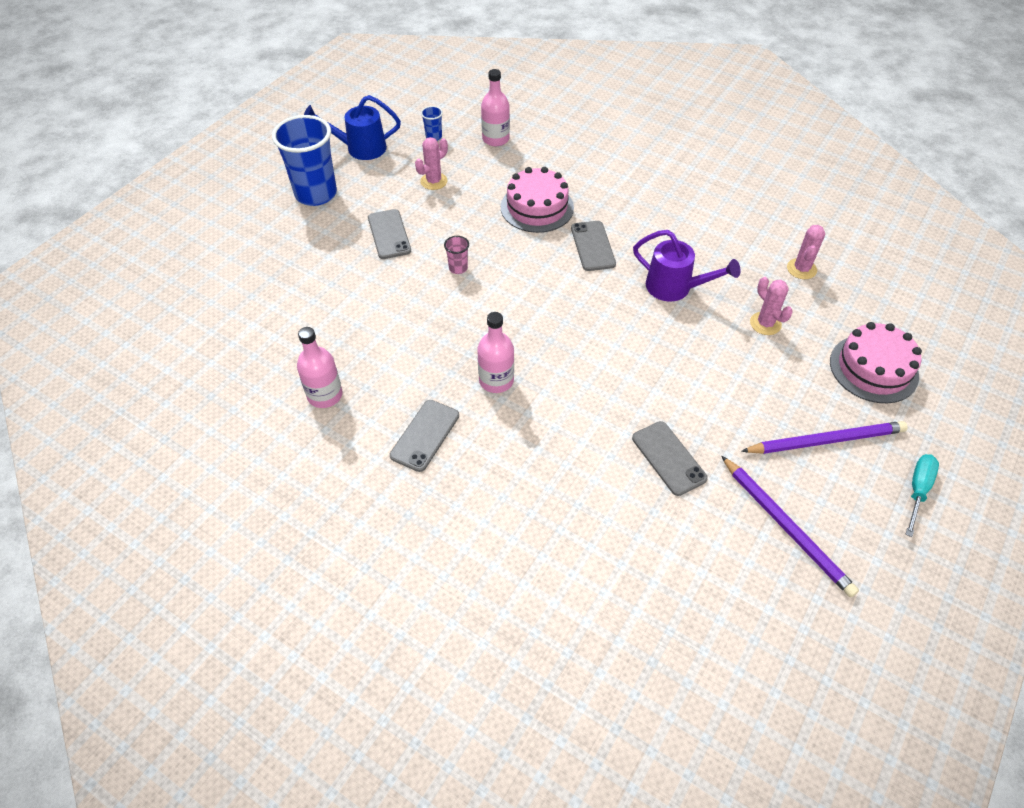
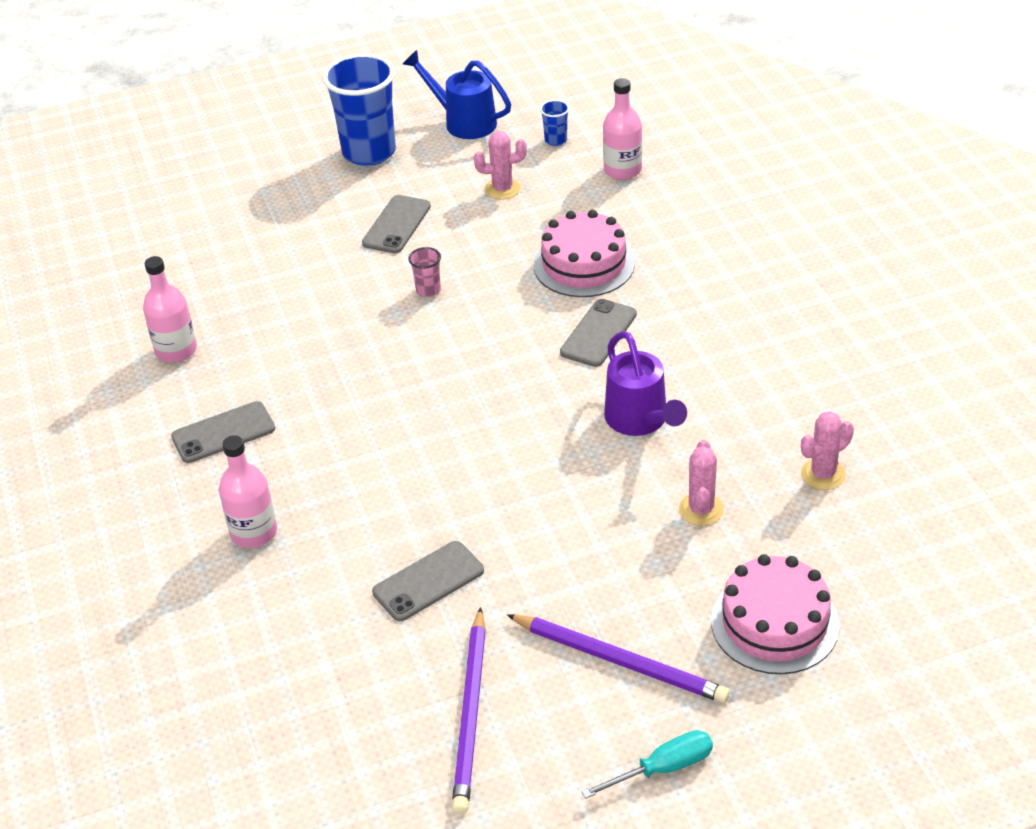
camera: 40 degrees right, 10 degrees down
pink bottle [477,312,514,393] -> pink bottle moved to [219,435,277,548]
grey phone [632,421,708,496] -> grey phone turned 45 degrees clockwise [372,541,484,621]

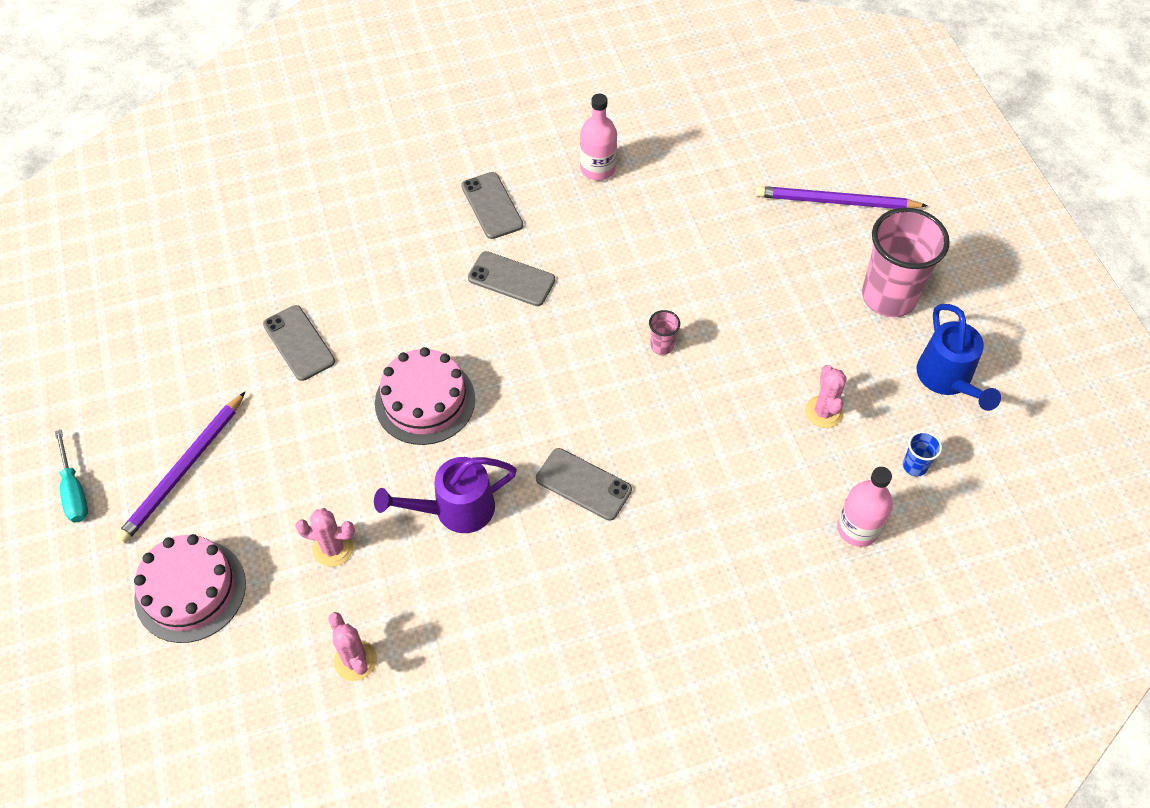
camera: 90 degrees right, 15 degrees up
pink bottle [219,435,277,548] -> none
blue cup [322,53,396,166] -> pink cup [862,208,950,317]
grey phone [362,195,431,253] -> grey phone moved to [468,251,555,306]
blue watering can [403,50,511,139] -> blue watering can turned 135 degrees clockwise [917,304,1001,411]
purple pencil [452,607,486,814] -> purple pencil moved to [755,186,928,209]
pink cake [534,210,635,297] -> pink cake moved to [375,347,475,445]

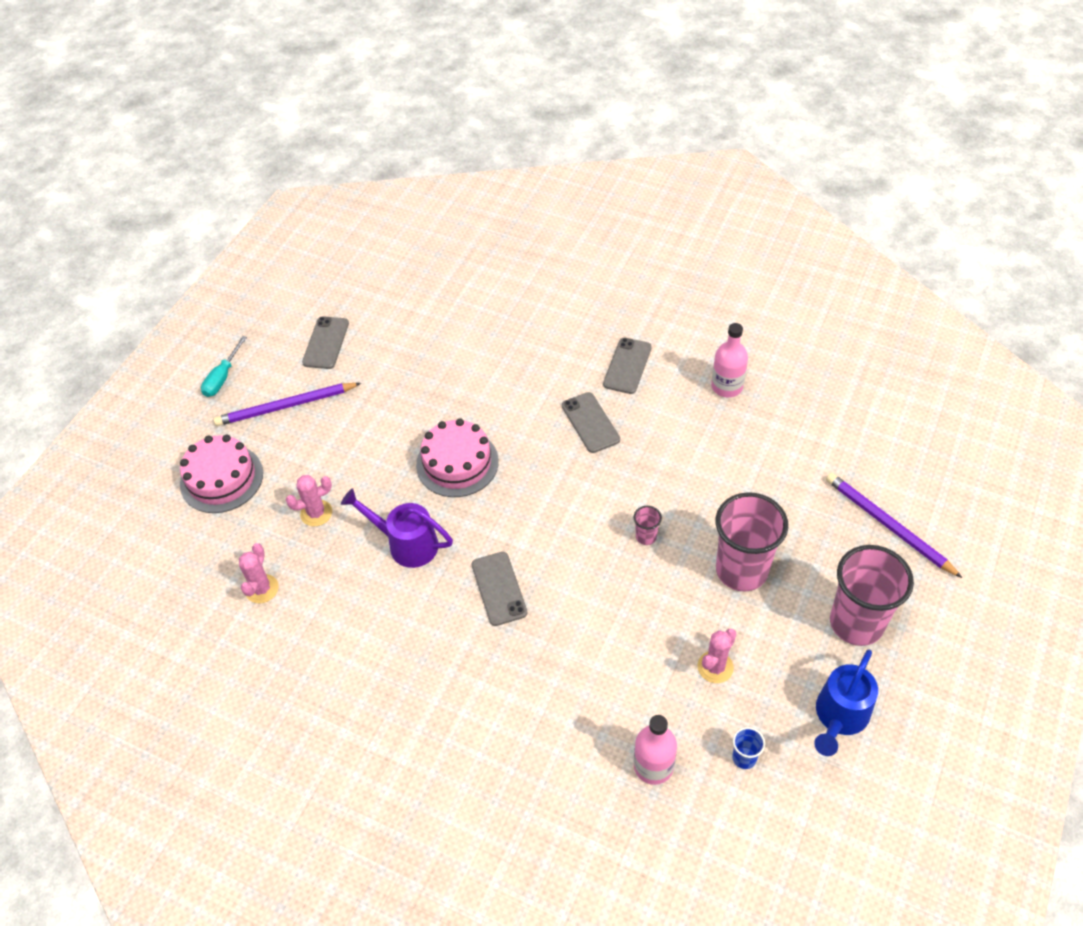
camera: 45 degrees right, 5 degrees down
grey phone [263,305,335,381] -> grey phone moved to [302,316,349,369]
pink cactus [295,508,355,567] -> pink cactus turned 75 degrees counterclockwise [286,475,332,526]
none -> pink cup [716,492,788,591]

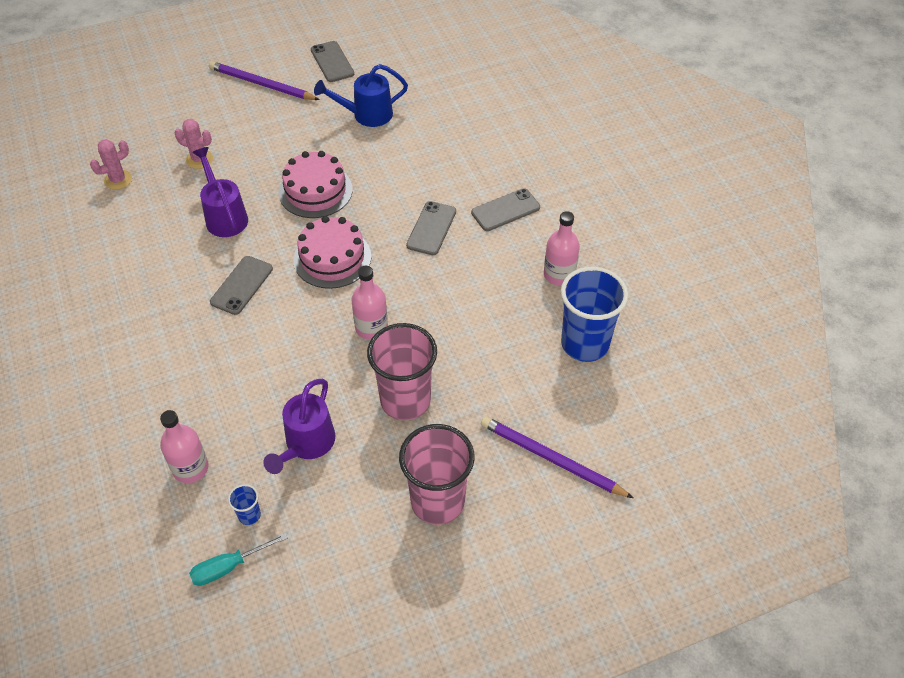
camera: 40 degrees right, 0 degrees up
pink cake [180,435,263,513] -> pink cake moved to [293,216,371,289]
turquoise screwdriver [201,336,247,397] -> turquoise screwdriver moved to [189,533,287,586]
grey phone [302,316,349,369] -> grey phone turned 75 degrees counterclockwise [311,41,354,82]
pink cup [634,506,662,545] -> pink bottle [351,266,388,340]
pink cactus [698,629,737,683] -> purple watering can [263,379,335,474]
blue watering can [814,650,878,756] -> blue watering can moved to [314,64,408,127]
purple pencil [826,473,962,578] -> purple pencil turned 60 degrees counterclockwise [481,416,633,498]
none -> blue cup [561,267,628,362]

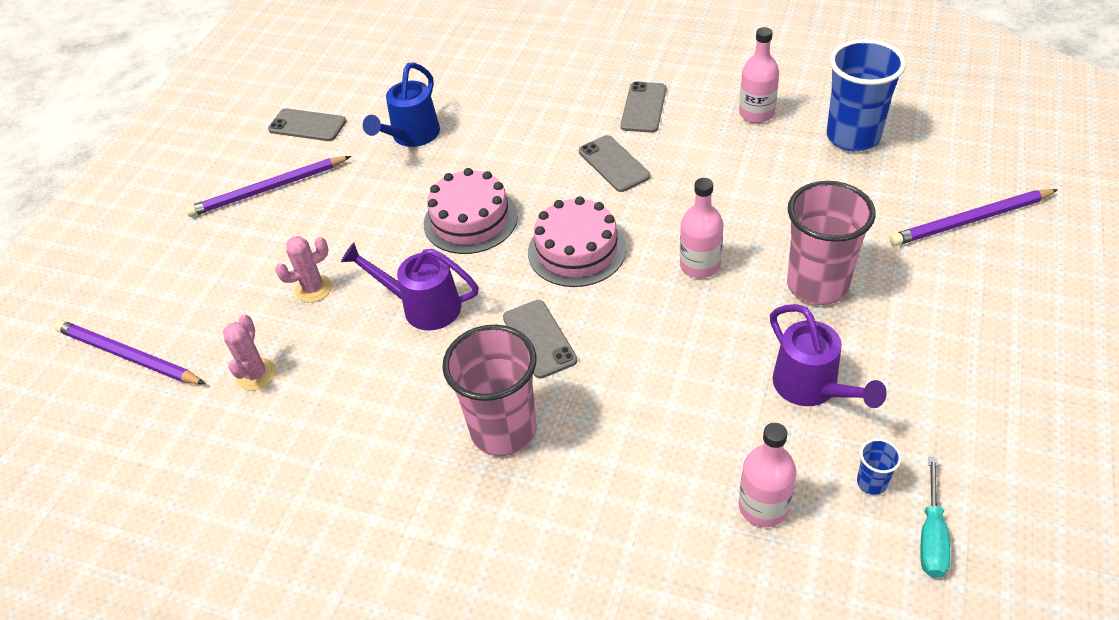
camera: 45 degrees left, 5 degrees down
pink cup [399,424,475,525] -> pink cup moved to [442,325,537,456]
none -> purple pencil [54,320,205,384]

